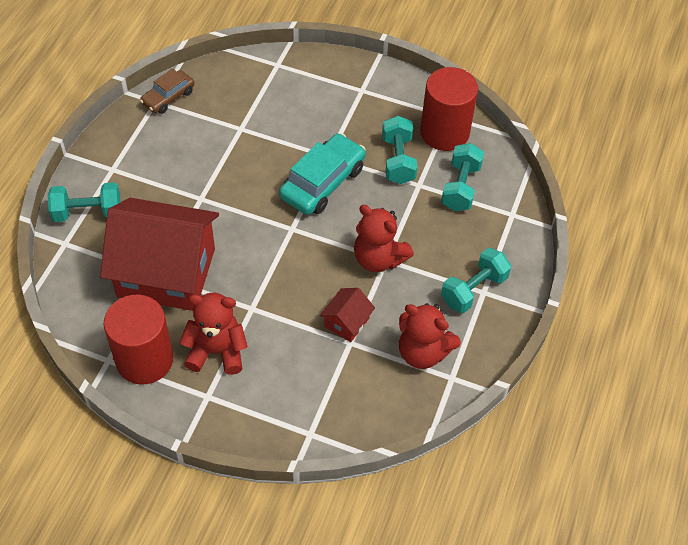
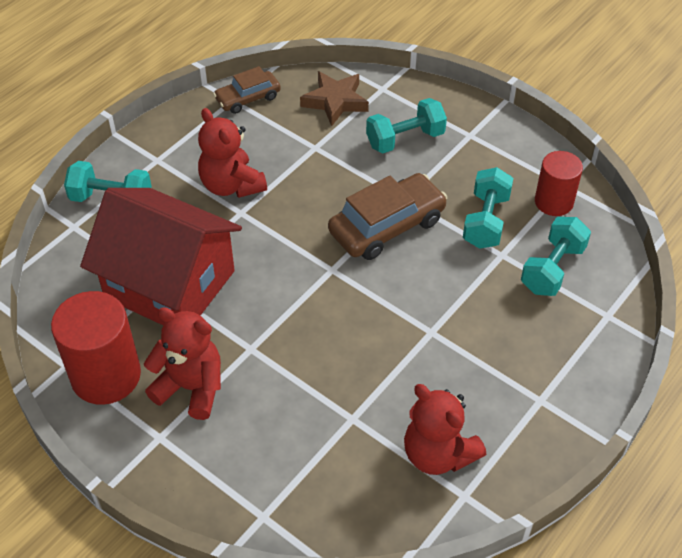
camera: 20 degrees right, 5 degrees down
turquoise car [279,133,366,215] -> brown car [328,173,447,260]
red house [320,288,375,342] -> none
red teddy bear [354,205,414,272] -> red teddy bear moved to [198,108,267,198]
red cylinder [420,67,478,151] -> red cylinder [535,151,583,216], size x0.63
turquoise dumbbell [441,248,511,313] -> turquoise dumbbell moved to [366,98,447,153]
none -> brown star [300,71,369,126]

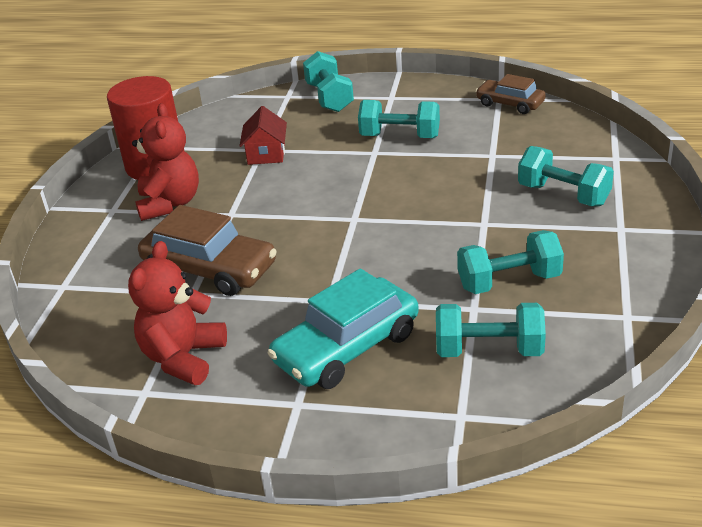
camera: 65 degrees right, 15 degrees down
red house [80,188,242,325] -> red house [240,106,287,165], size x0.41
red teddy bear [198,108,267,198] -> turquoise dumbbell [358,100,440,138]
brown star [300,71,369,126] -> none
brown car [328,173,447,260] -> brown car moved to [138,205,277,296]
red cylinder [535,151,583,216] -> none
none -> turquoise car [268,268,419,389]

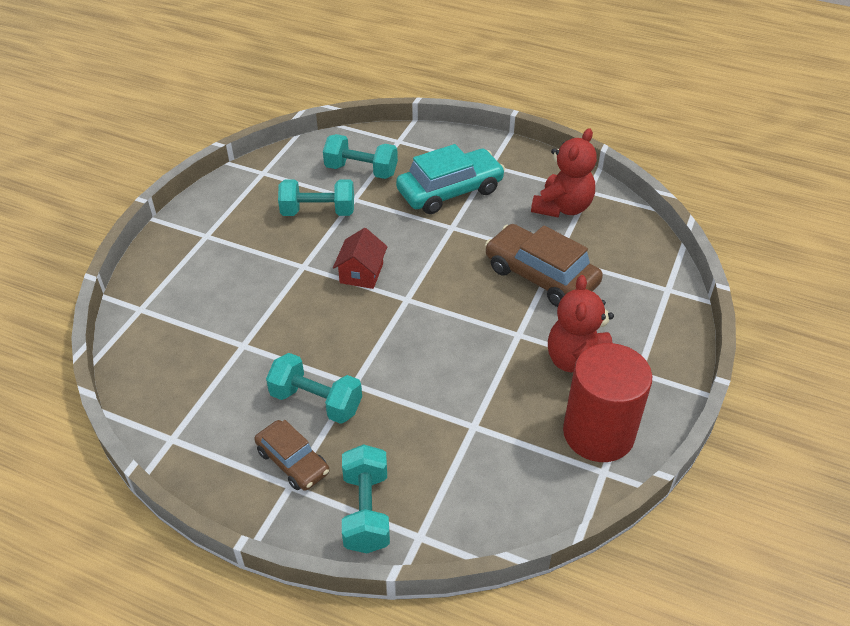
camera: 170 degrees left, 10 degrees up
red house [240,106,287,165] -> red house moved to [333,228,388,289]
brown car [476,74,546,114] -> brown car moved to [254,420,329,491]
turquoise dumbbell [518,146,614,206] -> none

